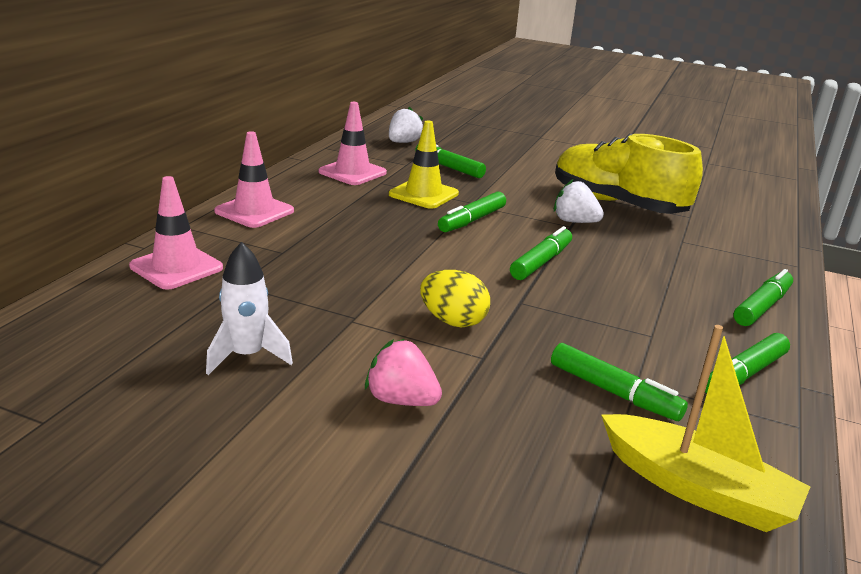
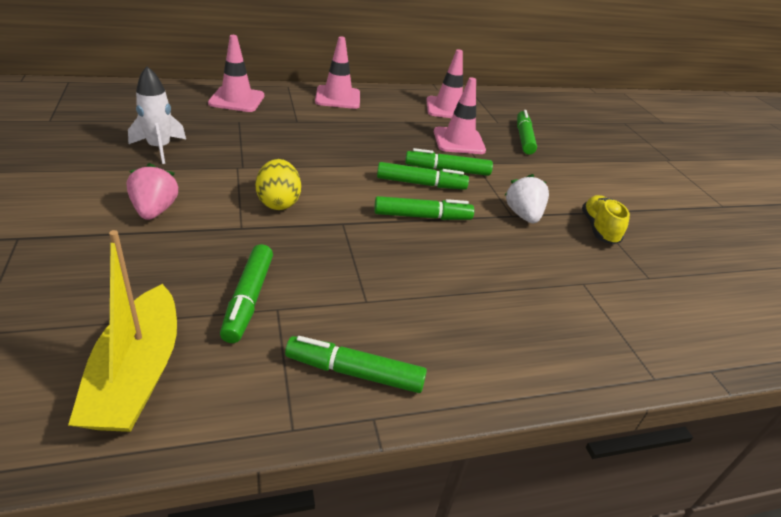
camera: 50 degrees right, 10 degrees up
white strawberry [389,107,423,143] -> none
yellow traffic cone [389,121,459,209] -> pink traffic cone [434,77,486,154]
yellow shoe [555,134,703,214] -> yellow shoe [582,195,630,244], size x0.47
green marker [734,269,793,326] -> green marker moved to [377,162,469,190]

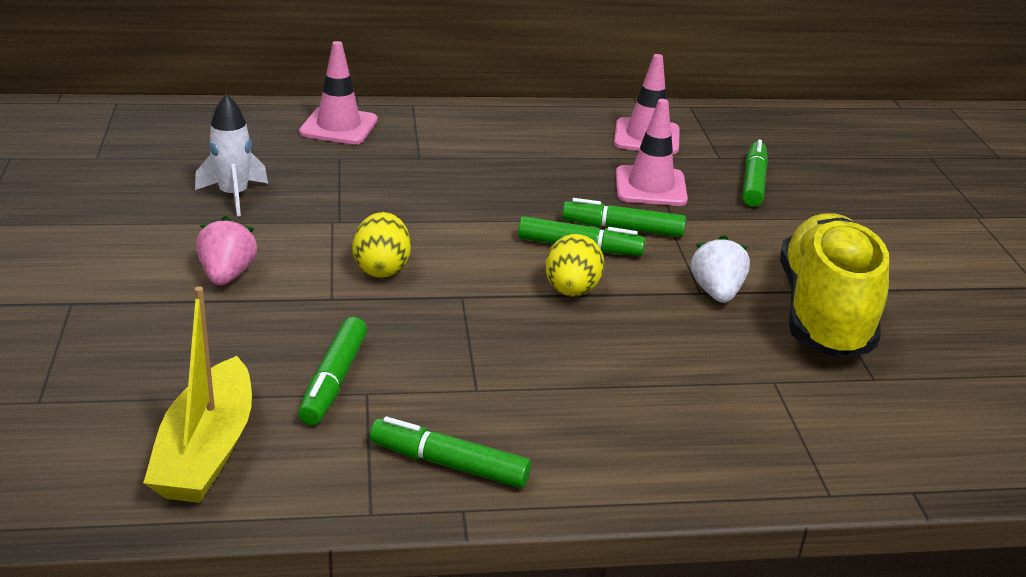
camera: 10 degrees right, 5 degrees down
pink traffic cone [315,36,360,109] -> none
green marker [374,196,474,220] -> yellow egg [545,234,604,297]
yellow shoe [582,195,630,244] -> yellow shoe [780,213,889,358], size x2.15

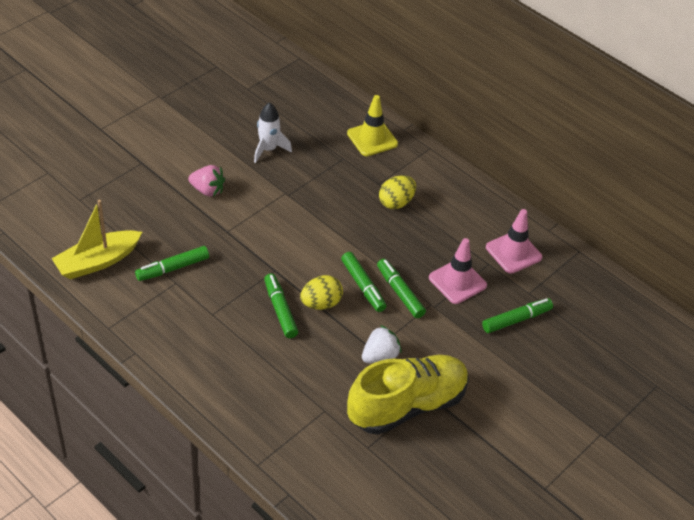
camera: 50 degrees right, 15 degrees up
pink strawberry [196,216,257,285] -> pink strawberry turned 60 degrees clockwise [188,165,225,197]
pink traffic cone [299,41,378,144] -> yellow traffic cone [347,95,398,156]
yellow egg [352,212,411,278] -> yellow egg moved to [379,175,416,209]
green marker [370,417,531,488] -> green marker moved to [264,273,298,338]

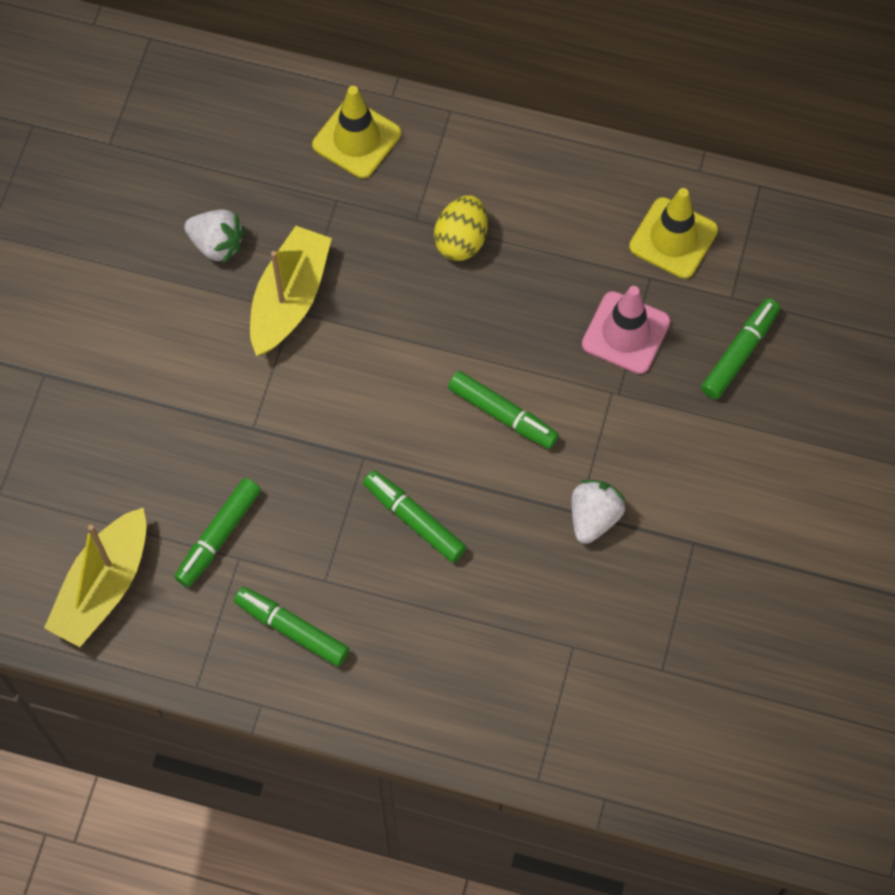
camera: 25 degrees left, 20 degrees up
pink strawberry [188,165,225,197] -> none
white rocket [254,102,292,163] -> white strawberry [184,209,245,264]
yellow egg [300,275,343,310] -> none
yellow shoe [347,355,469,435] -> none
green marker [377,259,426,318] -> green marker moved to [234,587,349,667]
pink traffic cone [486,209,542,274] -> yellow traffic cone [629,188,718,279]
none -> yellow boat [250,226,332,356]

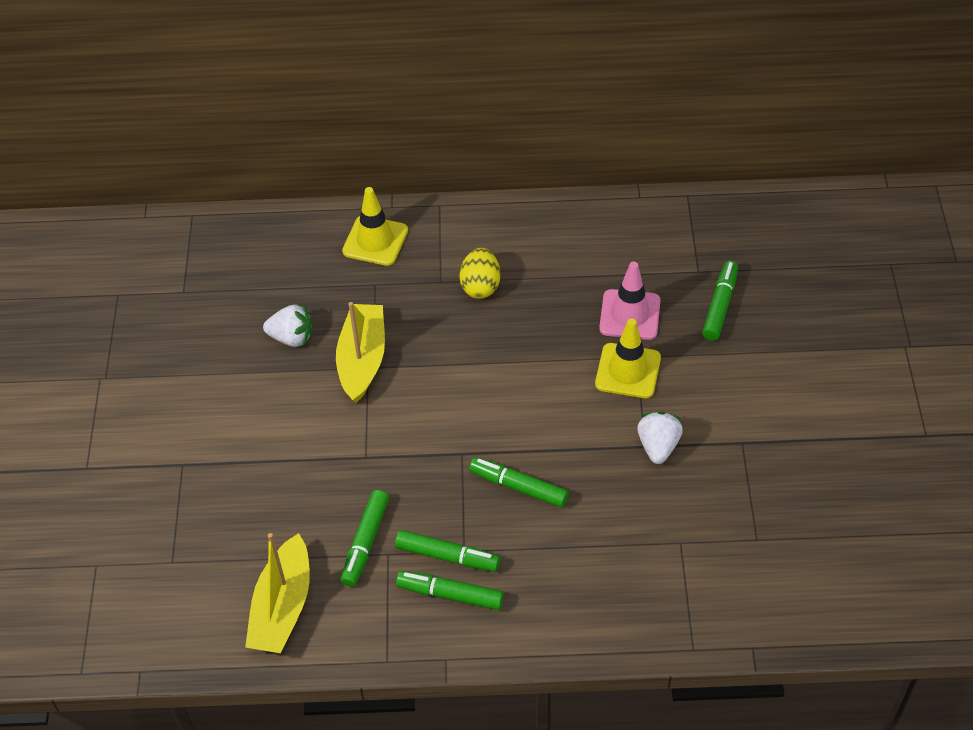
camera: 15 degrees left, 15 degrees down
green marker [448,371,559,449] -> green marker moved to [395,530,500,572]
yellow traffic cone [629,188,718,279] -> yellow traffic cone moved to [595,318,661,398]

